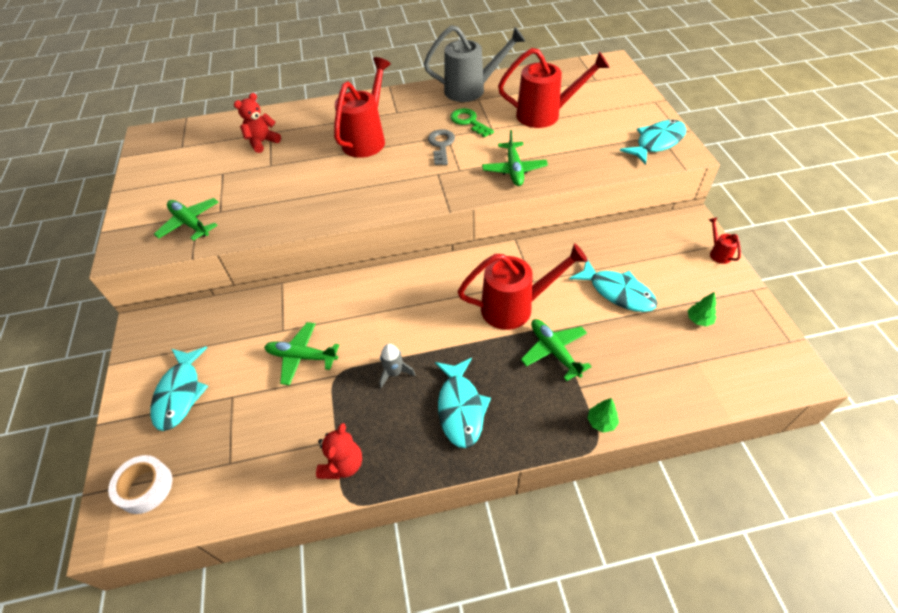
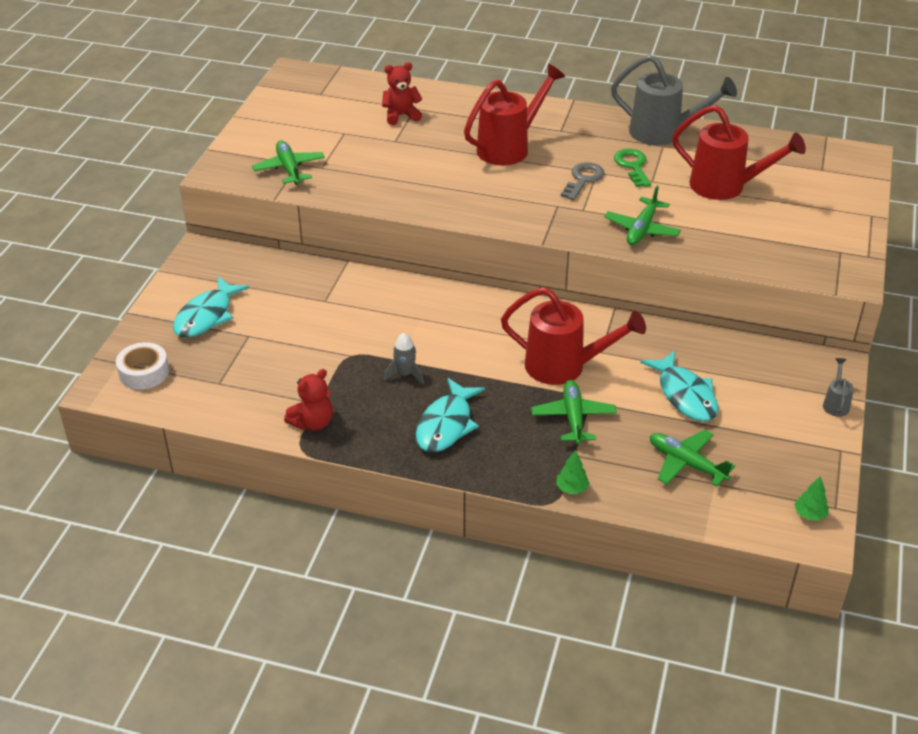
camera: 25 degrees right, 10 degrees down
green plane [264,322,339,386] -> green plane moved to [650,430,735,487]
turquoise fish [620,120,686,165] -> none
green tree [688,292,716,326] -> green tree moved to [794,476,829,521]
red watering can [709,217,741,264] -> grey watering can [823,358,854,417]

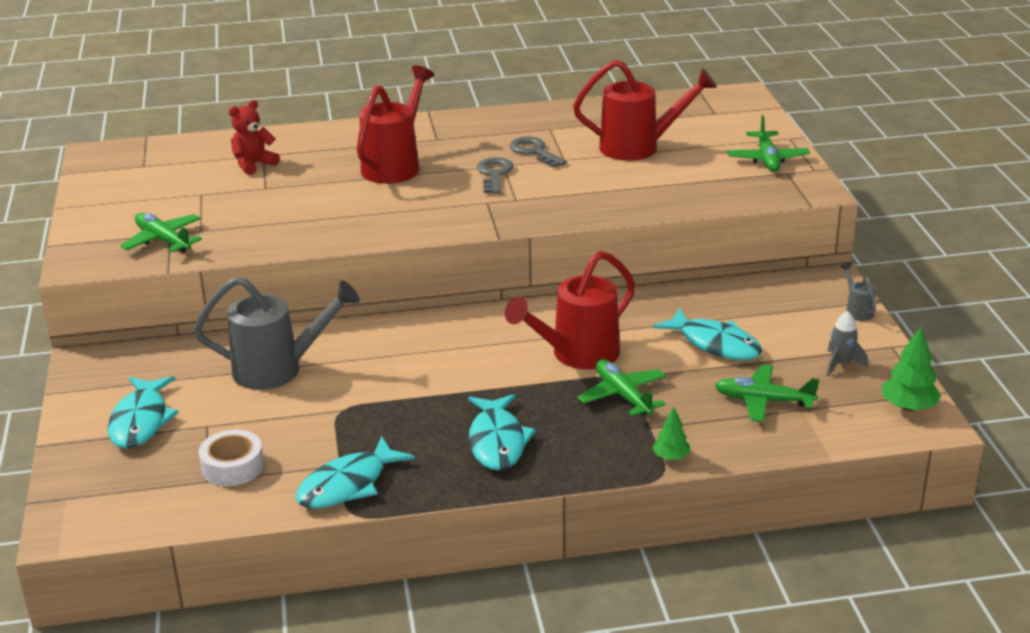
camera: 25 degrees left, 10 degrees down
white tape [116,342,169,390] -> white tape moved to [199,430,264,486]
red teddy bear [284,369,333,430] -> turquoise fish [296,436,415,508]
grey rocket [384,333,424,384] -> grey rocket moved to [827,311,868,376]
red watering can [501,287,646,385] -> red watering can turned 150 degrees clockwise [505,251,635,369]
green plane [604,186,681,245] -> green plane moved to [727,115,810,172]
grey watering can [611,55,737,145] -> grey watering can moved to [194,277,360,390]
green key [614,149,651,187] -> grey key [510,136,567,168]
green tree [794,476,829,521] -> green tree [882,326,941,411], size x1.59

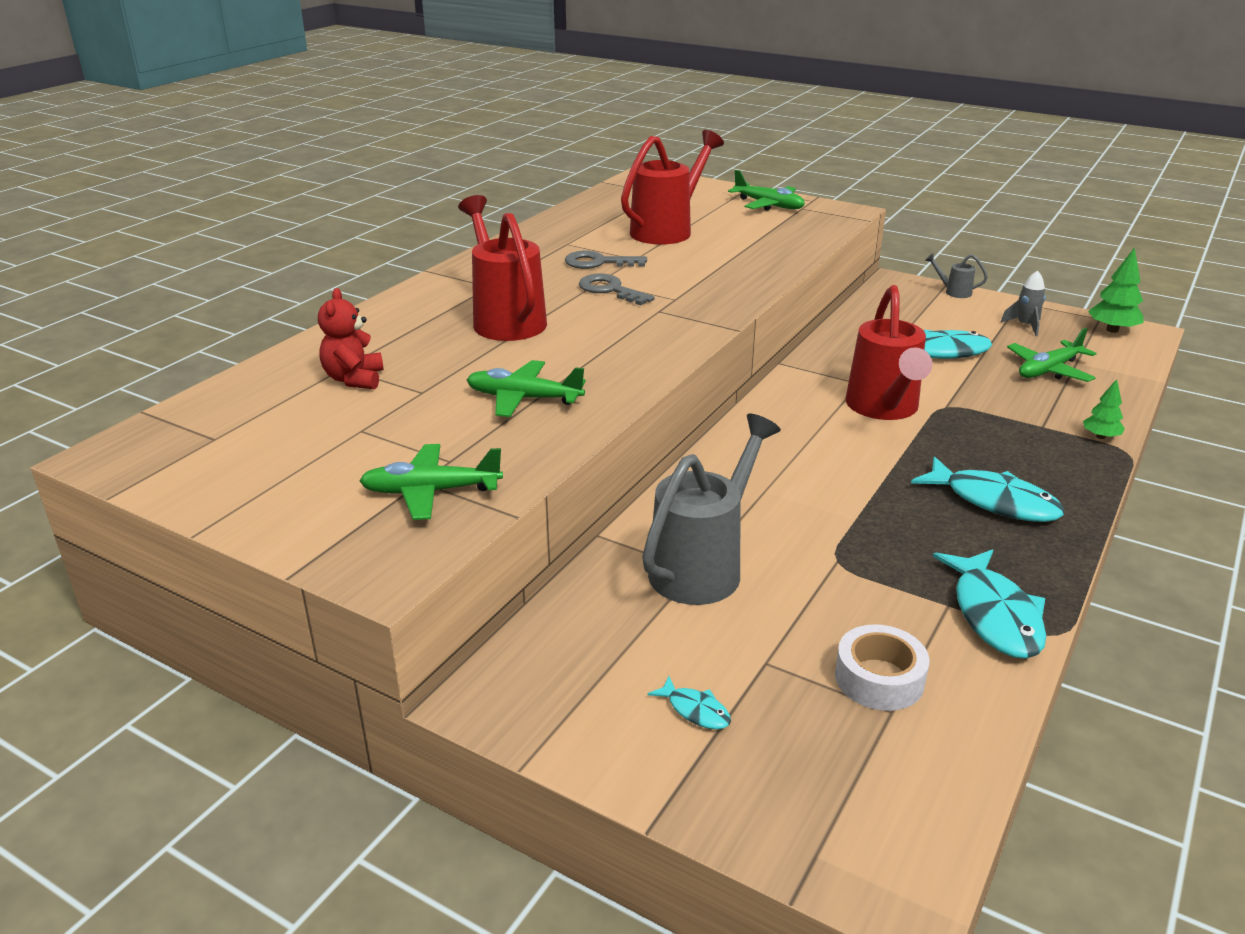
camera: 50 degrees left, 0 degrees up
turquoise fish [108,376,179,449] -> turquoise fish [647,676,731,729], size x0.48
green plane [578,359,666,416] -> green plane moved to [467,360,586,417]

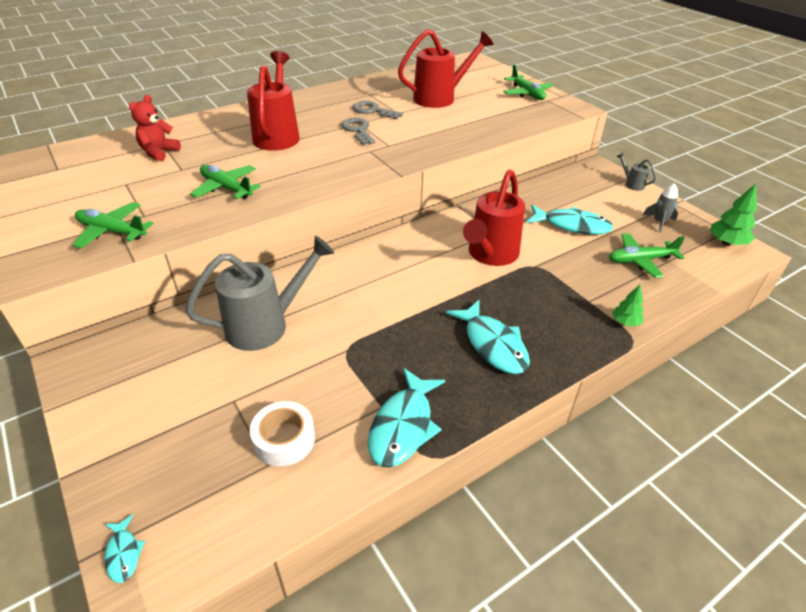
camera: 25 degrees right, 10 degrees up
turquoise fish [647,676,731,729] -> turquoise fish moved to [105,514,145,583]

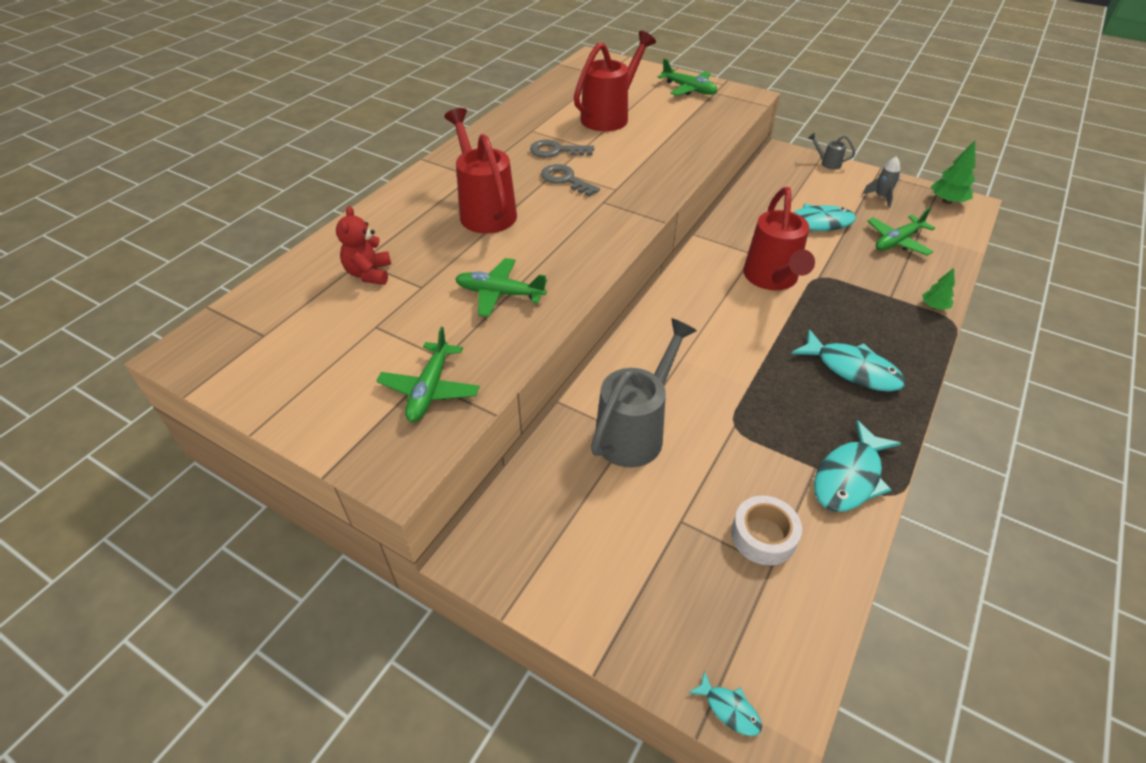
camera: 25 degrees left, 5 degrees up
green plane [72,202,154,248] -> green plane turned 75 degrees counterclockwise [377,327,480,422]
turquoise fish [368,368,446,467] -> turquoise fish turned 45 degrees clockwise [814,420,901,512]

